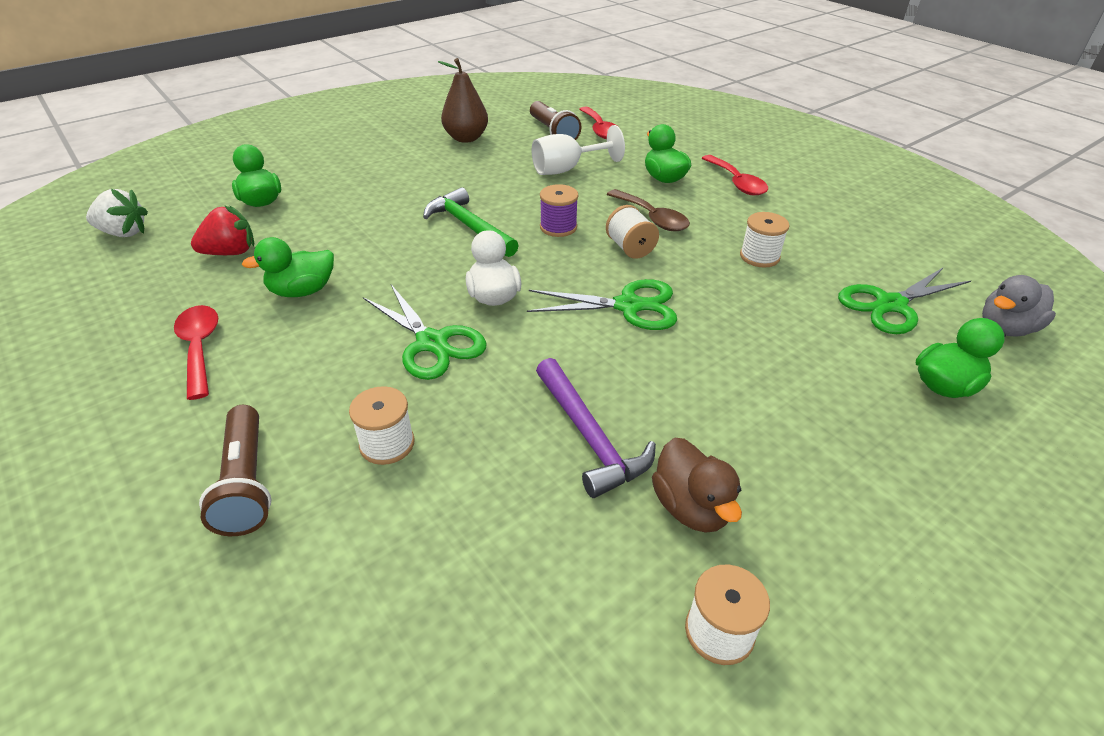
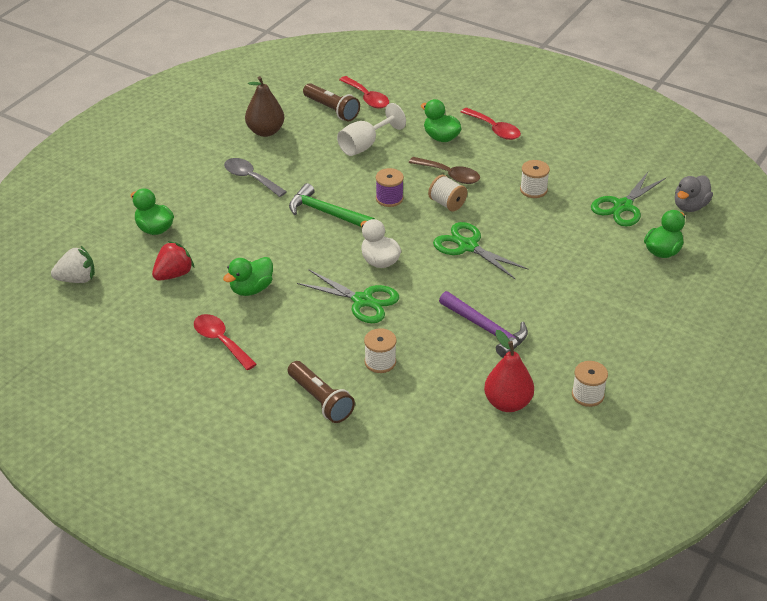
camera: 20 degrees left, 0 degrees up
green scissors [527,279,677,330] -> green scissors turned 120 degrees counterclockwise [433,222,529,279]
brown duck [652,438,742,533] -> none
none -> grey spoon [224,158,287,197]
none -> red pear [484,330,534,412]

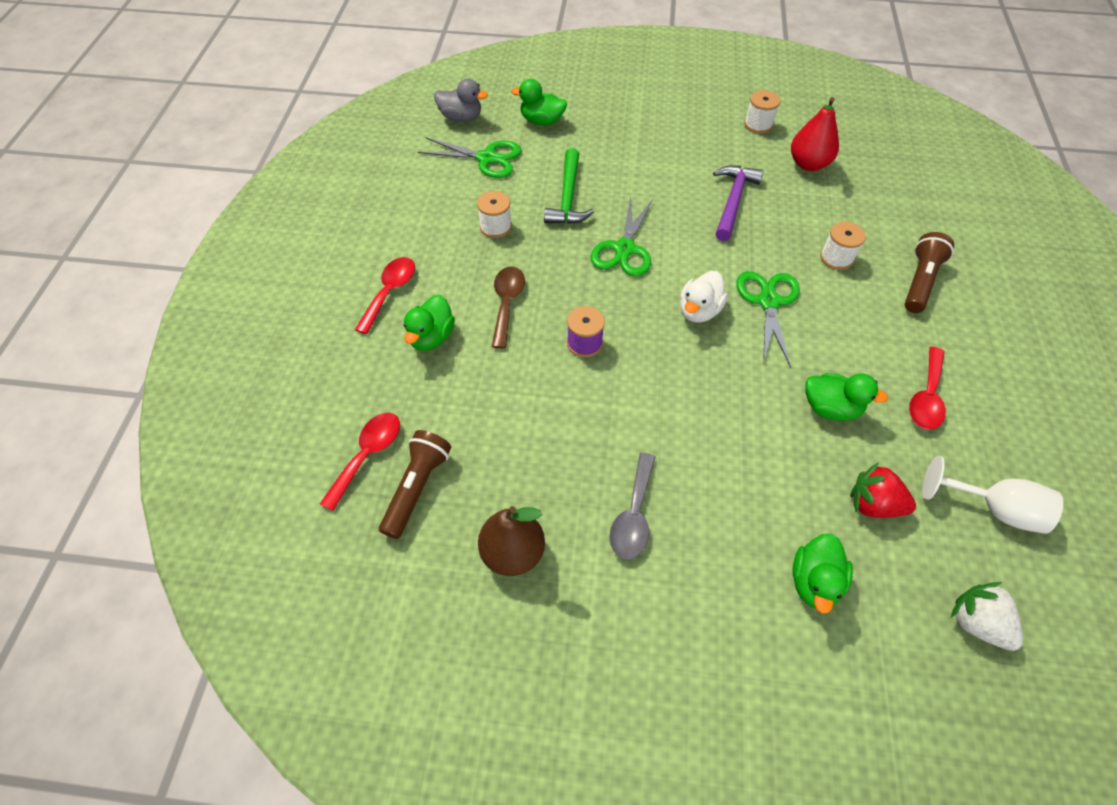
camera: 115 degrees left, 15 degrees up
green hammer [289,183,375,227] -> green hammer moved to [544,148,594,224]
white goblet [337,103,406,156] -> white goblet moved to [922,456,1063,534]
white spool [428,175,467,211] -> none

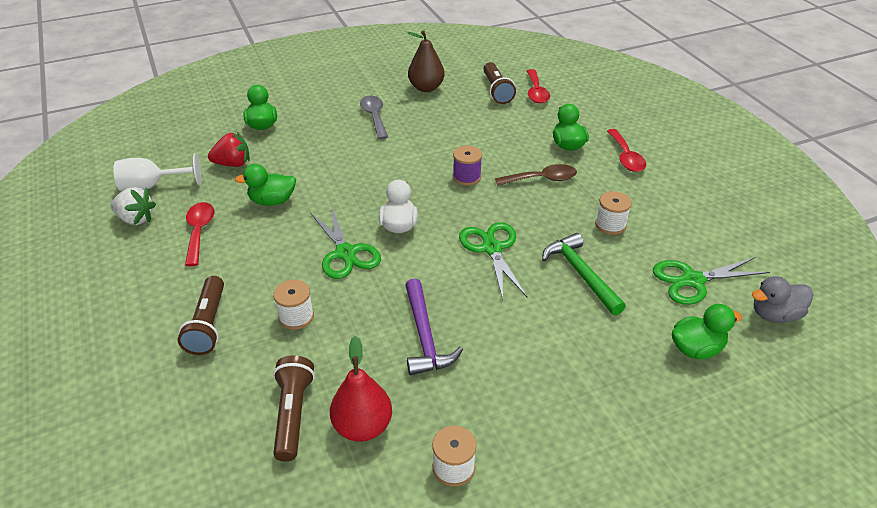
camera: 150 degrees right, 15 degrees down
brown spoon [492,266,525,349] -> brown spoon turned 75 degrees counterclockwise [495,164,577,186]
white strawberry [951,582,1023,651] -> white strawberry moved to [111,187,156,225]
none -> brown flashlight [273,355,315,462]

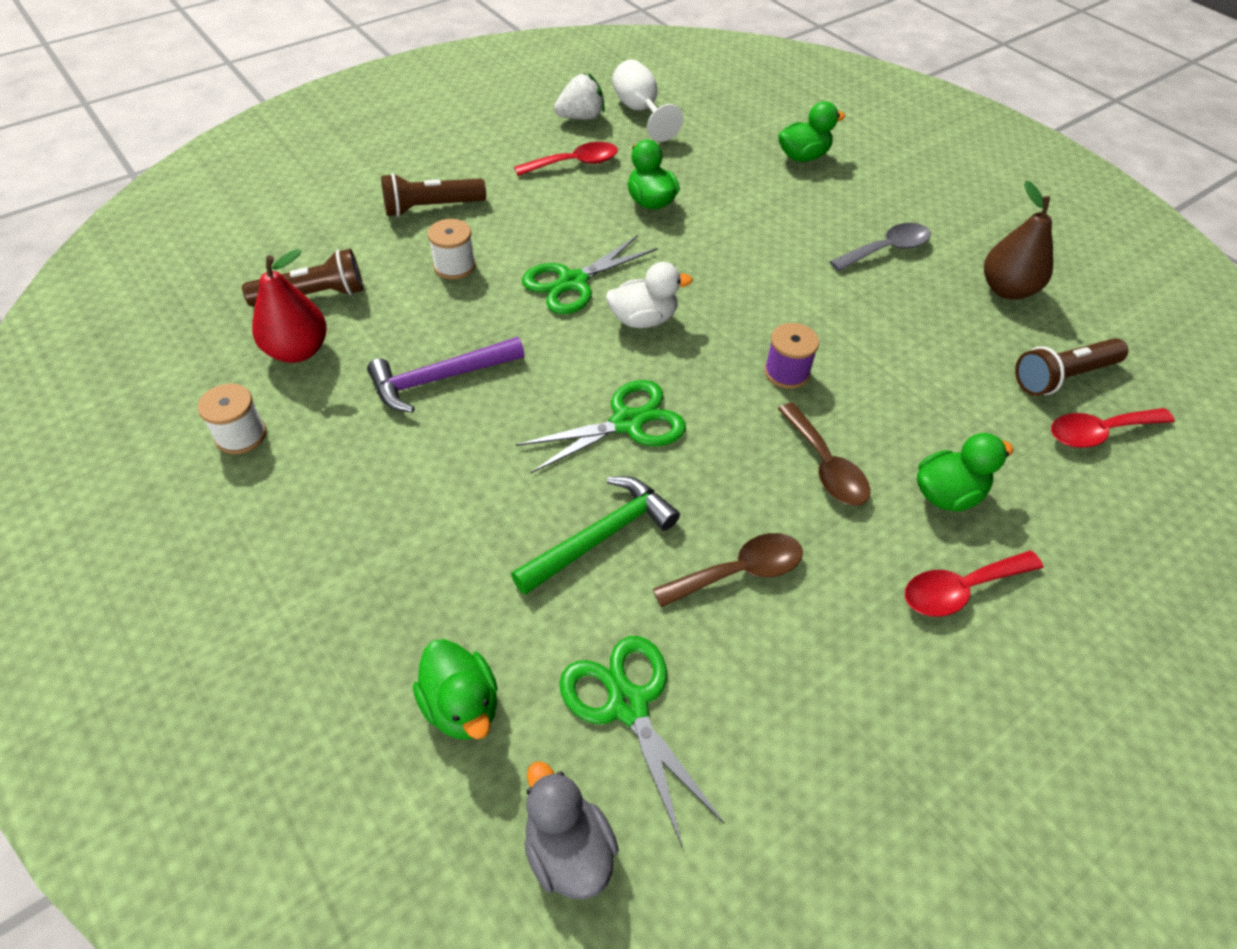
camera: 75 degrees right, 10 degrees up
white strawberry [111,187,156,225] -> white strawberry turned 120 degrees counterclockwise [554,73,605,120]
red strawberry [208,132,250,167] -> none
white spool [595,191,632,235] -> brown spoon [653,533,803,608]

